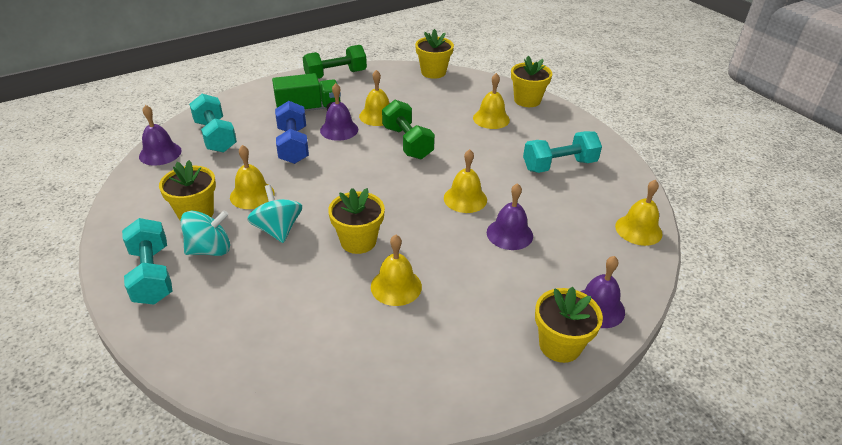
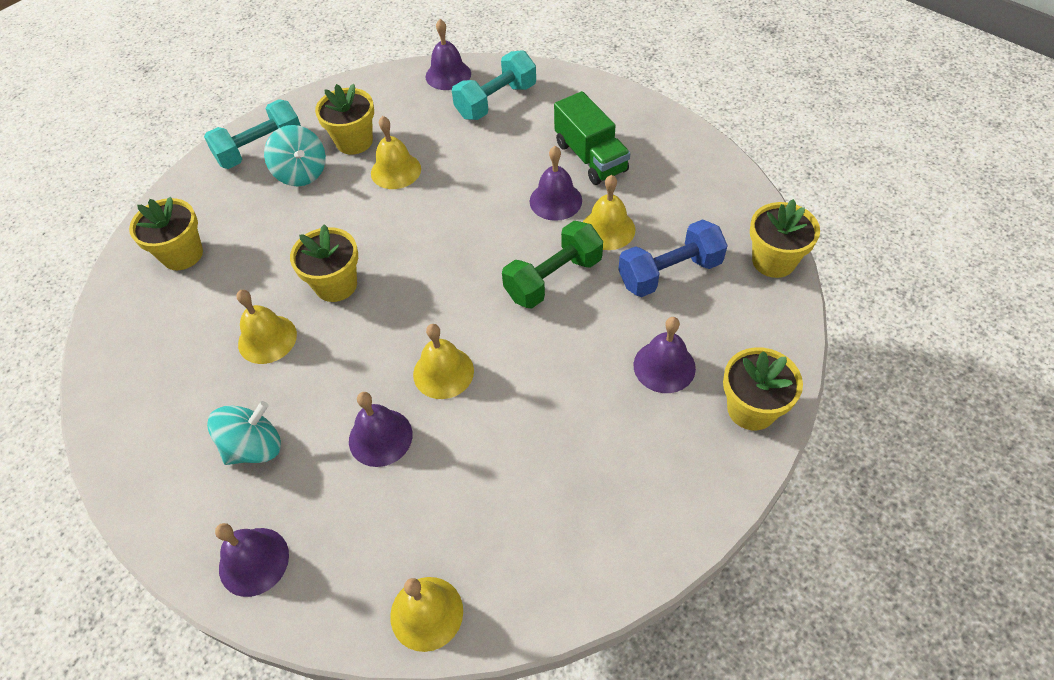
camera: 80 degrees right, 15 degrees up
turquoise spinning top [247,185,302,243] -> turquoise spinning top moved to [207,401,281,465]
blue dumbbell [275,101,309,164] -> blue dumbbell moved to [618,219,728,297]
green dumbbell [302,45,367,79] -> none
yellow bell [473,73,510,129] -> purple bell [634,317,696,393]
turquoise dumbbell [523,131,602,173] -> none
yellow flower pot [535,287,603,363] -> yellow flower pot moved to [129,197,203,270]

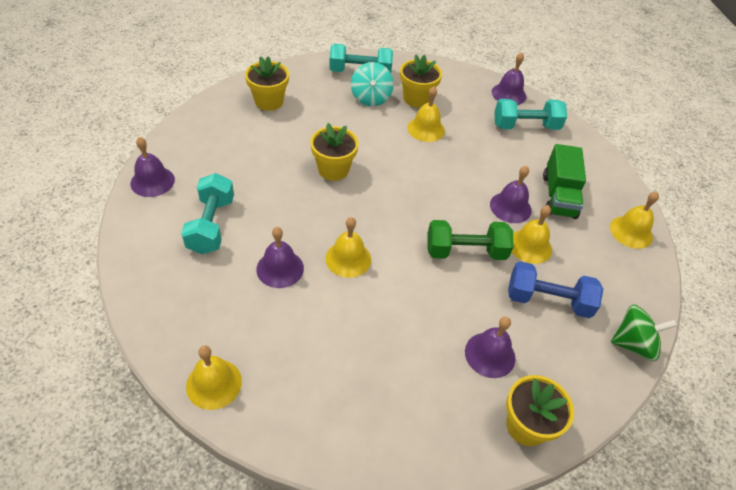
camera: 30 degrees right, 5 degrees down
turquoise spinning top [207,401,281,465] -> turquoise dumbbell [181,173,234,254]
purple bell [215,523,289,597] -> purple bell moved to [131,137,175,197]
yellow bell [237,290,297,364] -> yellow bell moved to [610,191,659,249]
yellow flower pot [750,199,820,278] -> green spinning top [611,304,677,361]

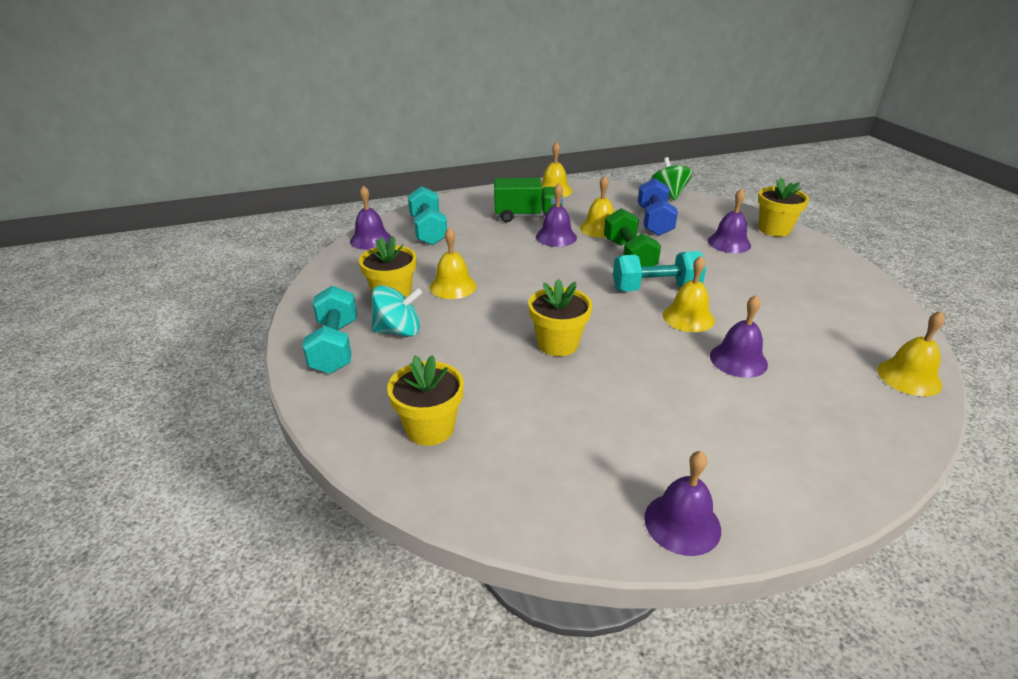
camera: 95 degrees left, 15 degrees down
turquoise dumbbell [181,173,234,254] -> turquoise dumbbell moved to [613,251,706,291]

